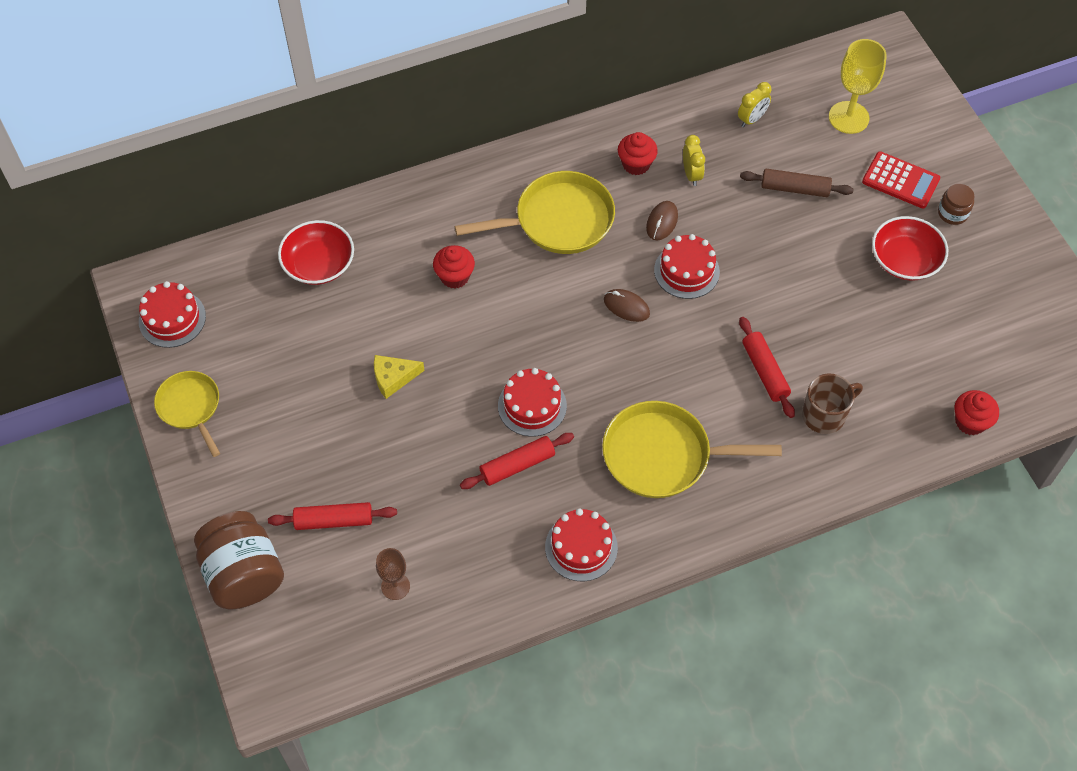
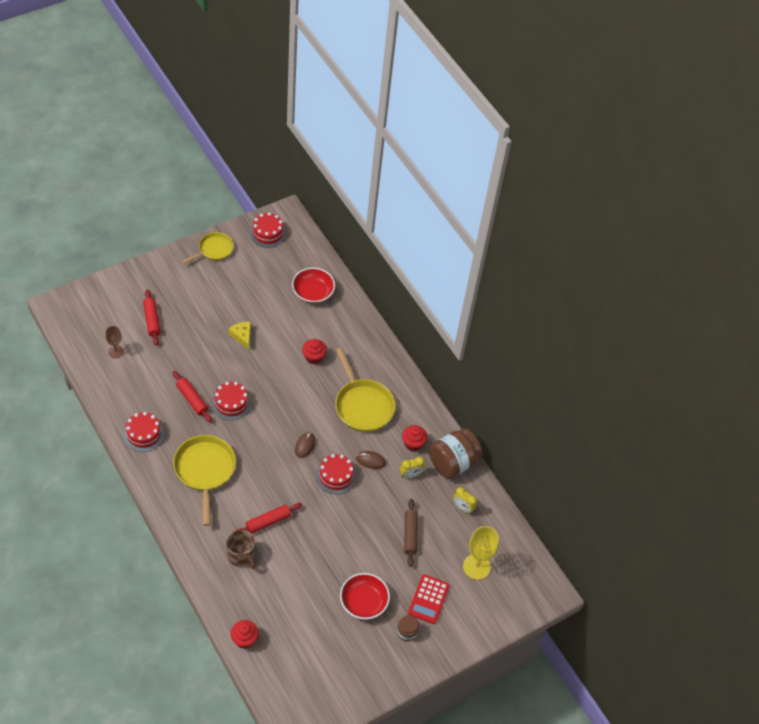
camera: 75 degrees right, 5 degrees down
brown jar [194,511,284,609] -> brown jar moved to [429,428,482,479]

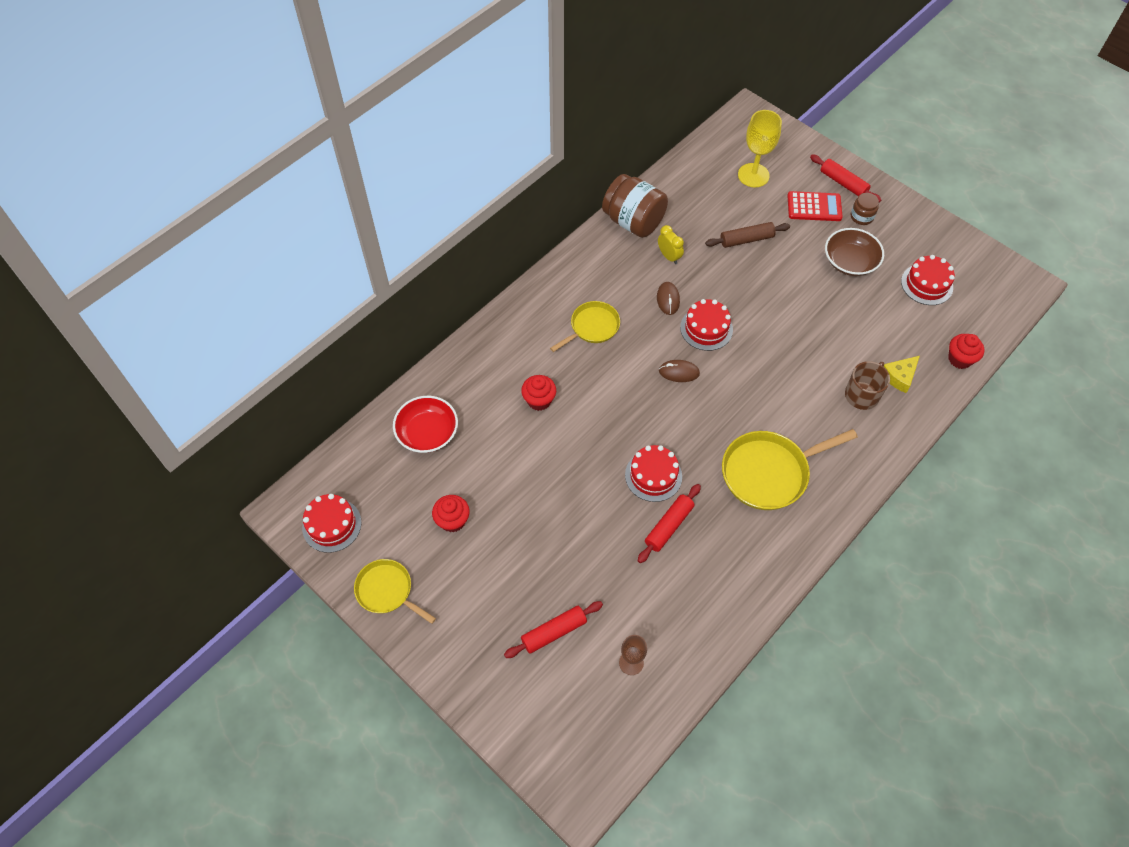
camera: 100 degrees left, 5 degrees up
red cake [123,412,164,452] -> red cake moved to [901,255,955,305]
yellow cheese [228,322,251,350] -> yellow cheese moved to [883,356,920,393]
red rolling pin [237,503,302,534] -> red rolling pin moved to [810,154,881,203]
yellow pan [335,348,395,432] -> yellow pan [550,301,620,352], size x0.62
red bowl [340,573,390,619] -> brown bowl [825,228,884,276]
red cupcake [402,425,427,451] -> red cupcake moved to [432,495,470,532]
yellow clock [453,487,477,514] -> none

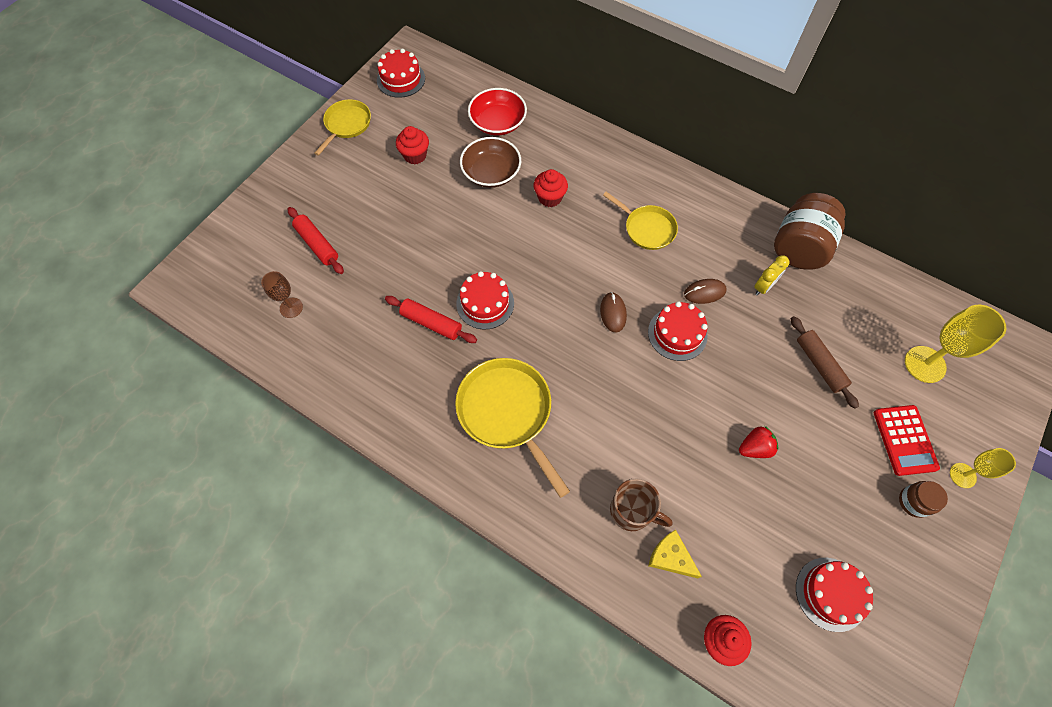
camera: 80 degrees right, 5 degrees up
red rolling pin [810,154,881,203] -> yellow goblet [950,448,1016,488]
brown bowl [825,228,884,276] -> brown bowl moved to [460,137,521,188]
none -> red strawberry [739,426,779,458]

